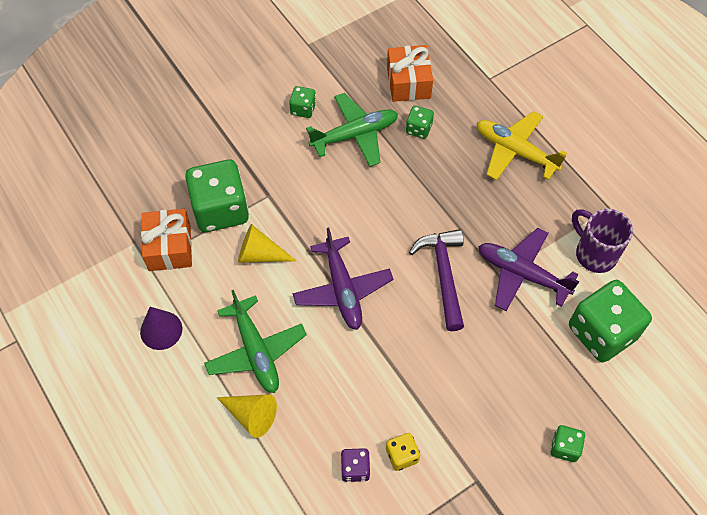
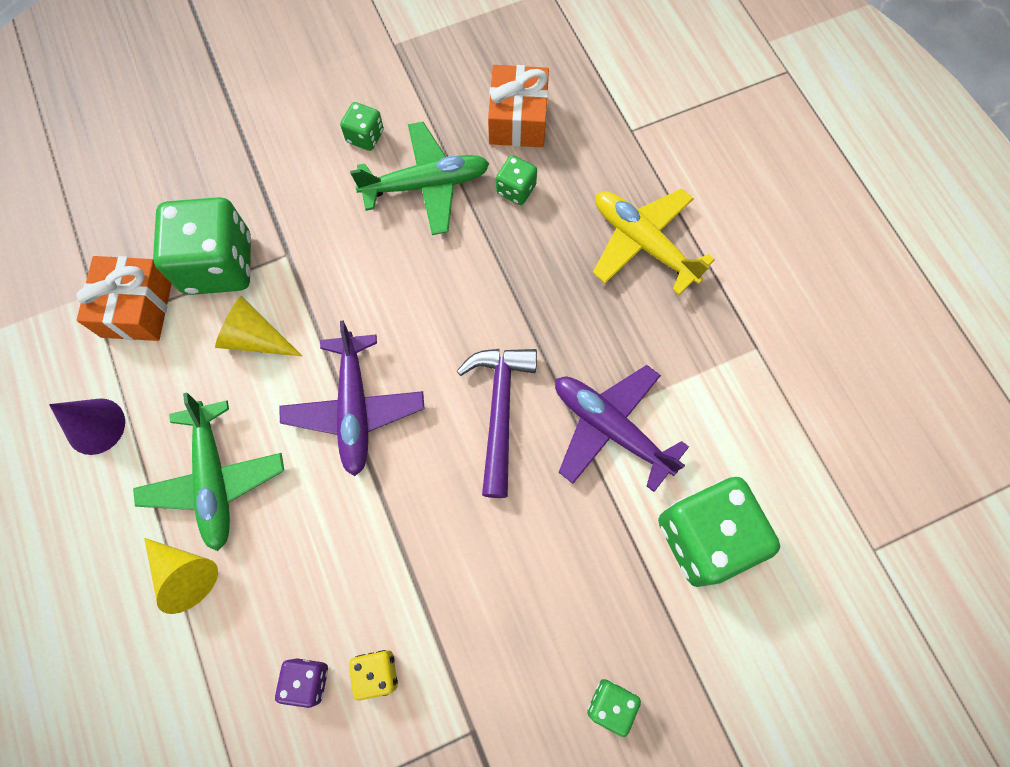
camera: 10 degrees right, 10 degrees up
purple mug [572,209,633,273] -> none

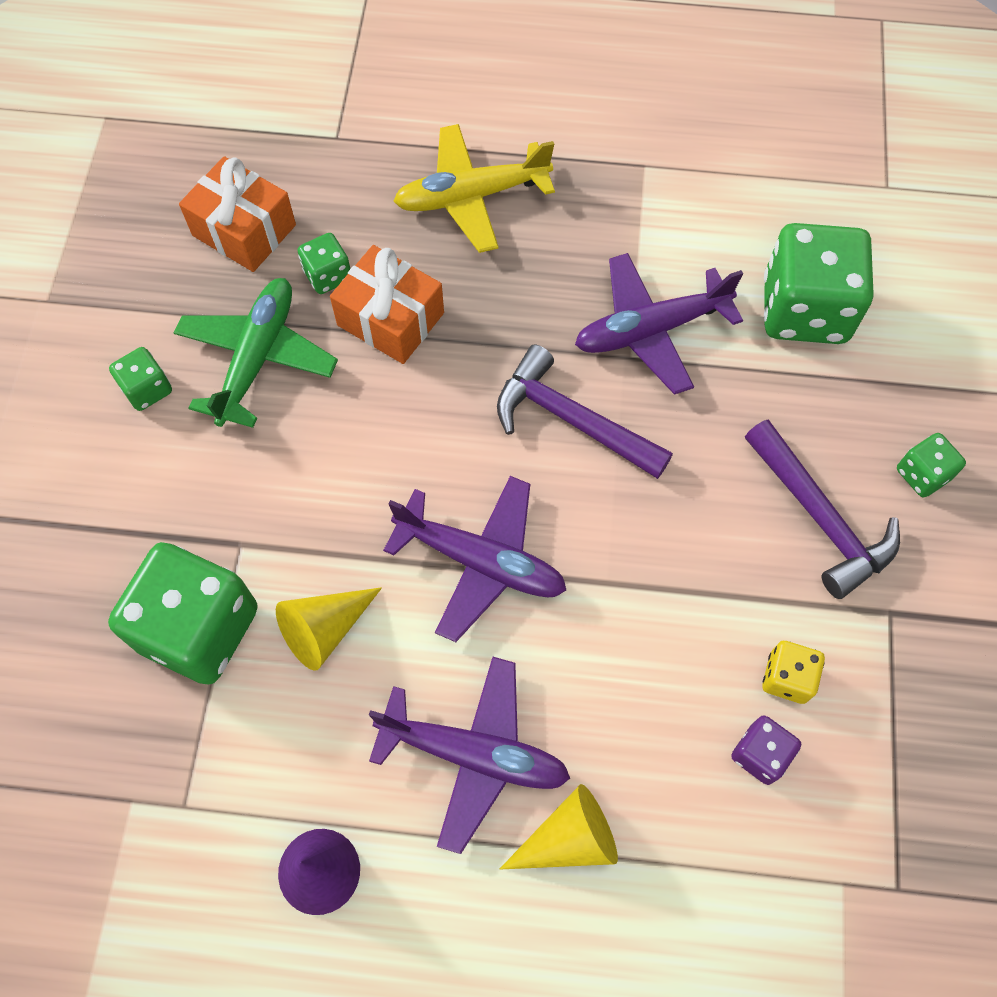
camera: 60 degrees left, 5 degrees down
orange gift [76,256,172,341] -> orange gift moved to [330,245,444,364]
green plane [133,393,284,551] -> purple plane [369,657,570,854]
none -> purple hammer [745,419,900,599]

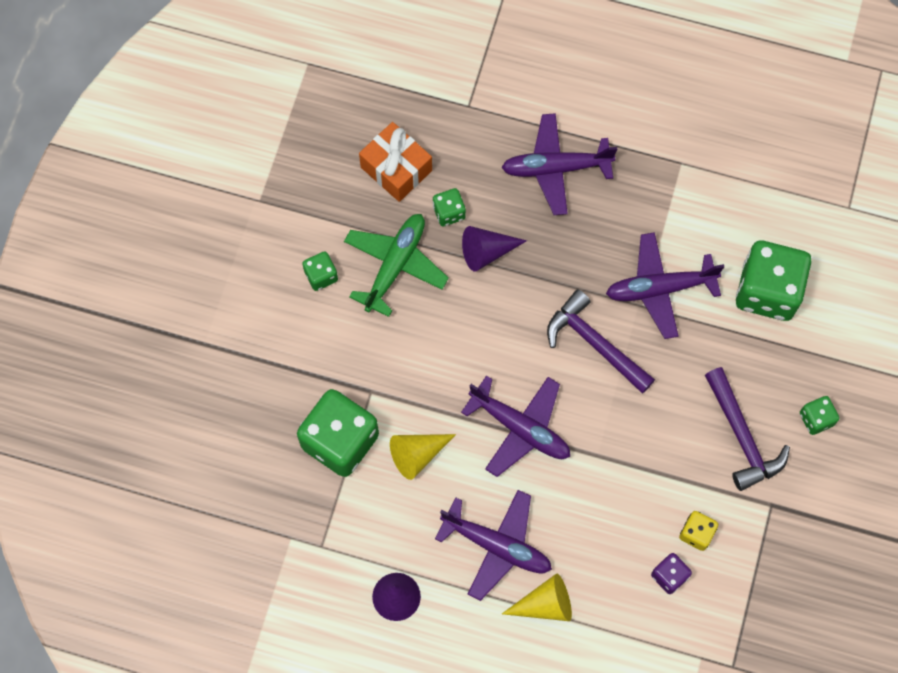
camera: 10 degrees right, 5 degrees up
orange gift [330,245,444,364] -> purple cone [462,226,527,271]
yellow plane [393,124,555,253] -> purple plane [501,113,617,215]

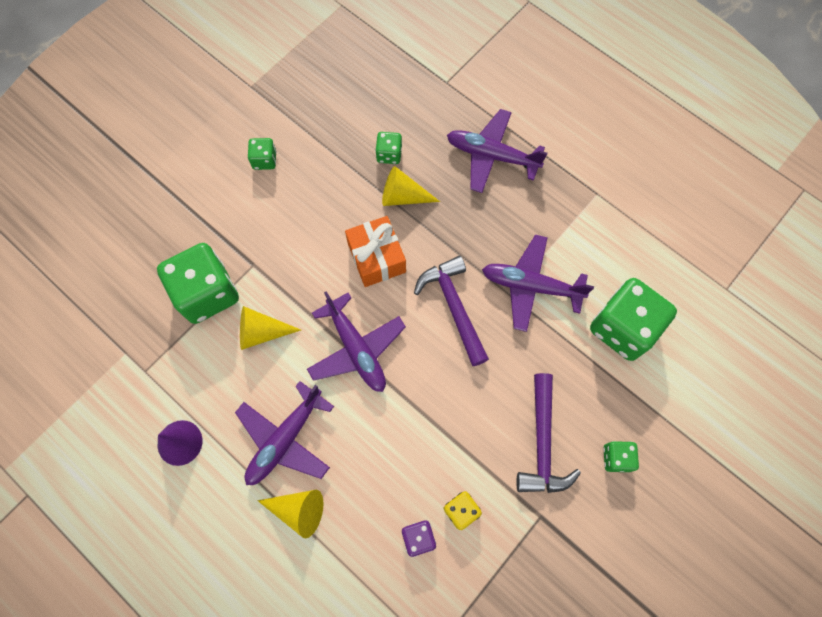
camera: 25 degrees right, 0 degrees up
green plane [344,214,449,317] -> none
orange gift [359,122,432,202] -> orange gift moved to [345,216,406,287]
purple plane [435,490,552,601] -> purple plane turned 75 degrees clockwise [235,381,334,485]
purple cone [462,226,527,271] -> yellow cone [382,166,440,206]

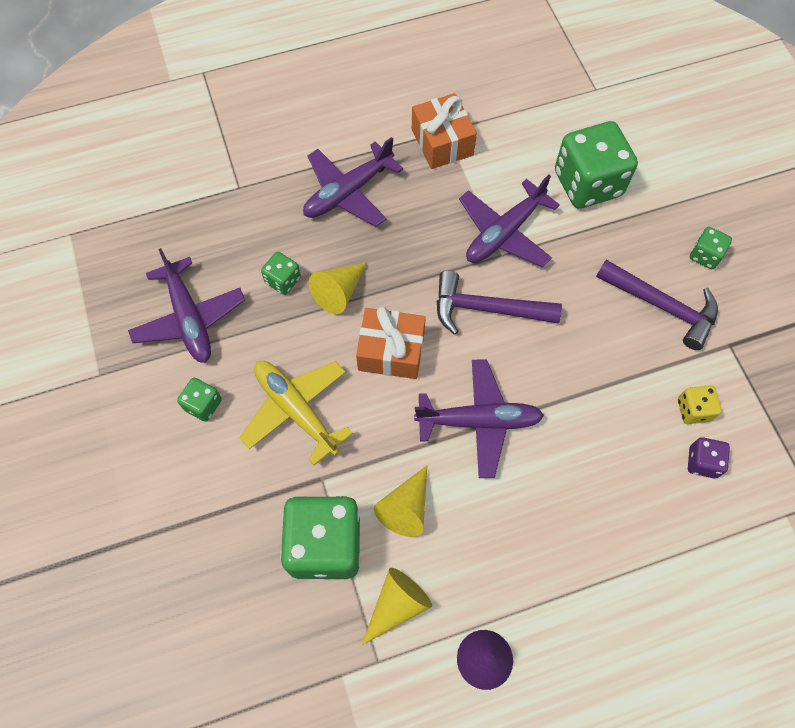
camera: 60 degrees left, 5 degrees down
purple plane [235,381,334,485] -> purple plane moved to [128,248,245,363]
yellow cone [257,490,323,538] -> yellow cone moved to [362,568,432,645]
none -> yellow plane [239,361,353,465]
none -> orange gift [412,93,477,169]

